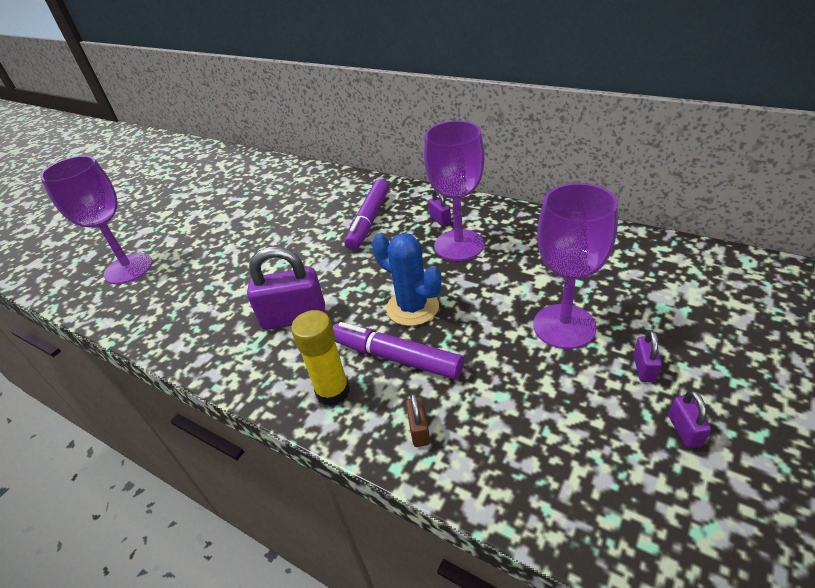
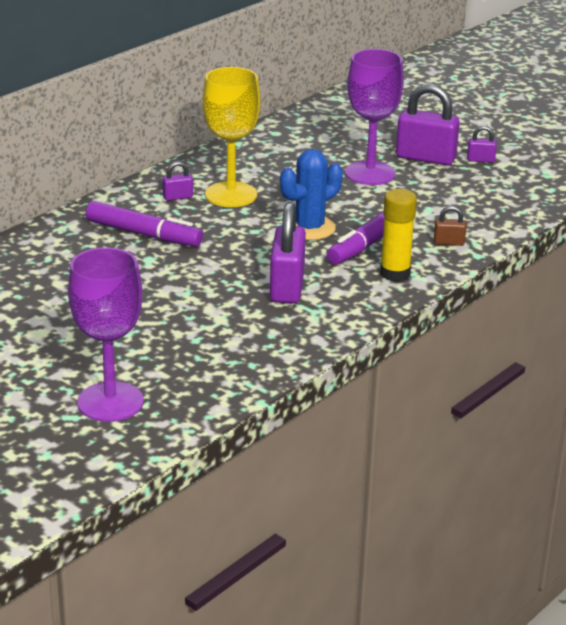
camera: 85 degrees left, 10 degrees down
purple goblet [424,121,484,261] -> yellow goblet [203,67,260,207]
purple padlock [634,330,662,382] -> purple padlock [396,84,460,165], size x2.12

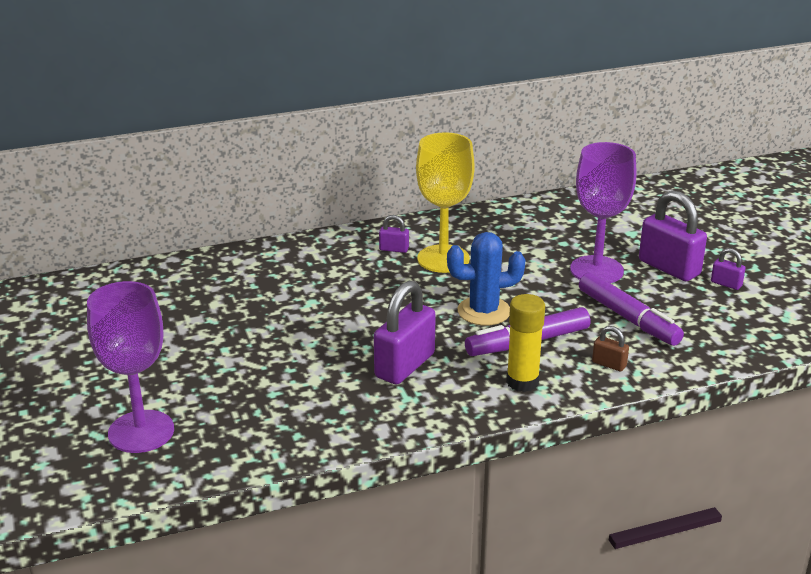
camera: 30 degrees right, 0 degrees up
purple marker [86,201,203,247] -> purple marker moved to [579,272,684,346]

